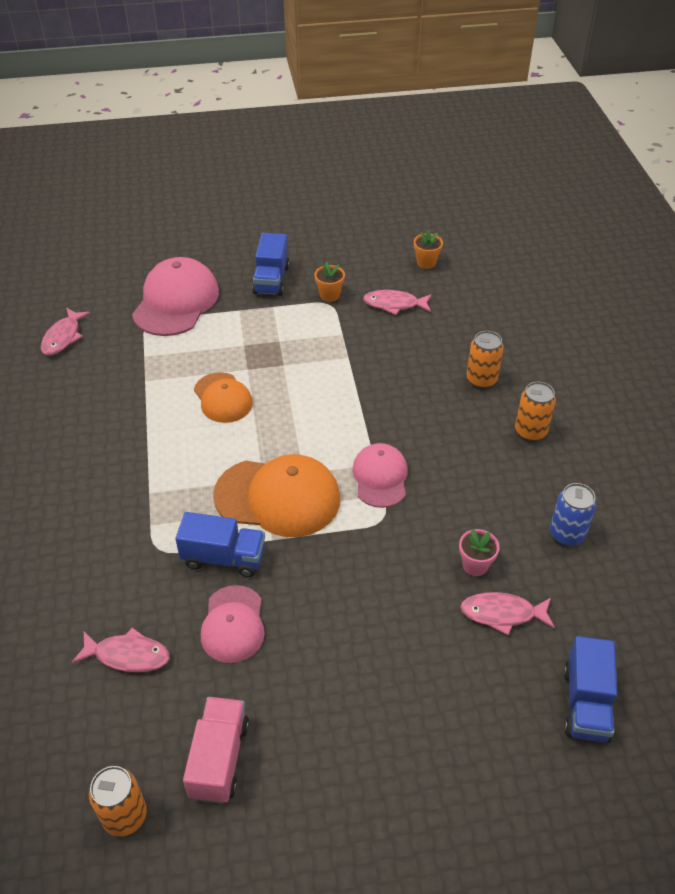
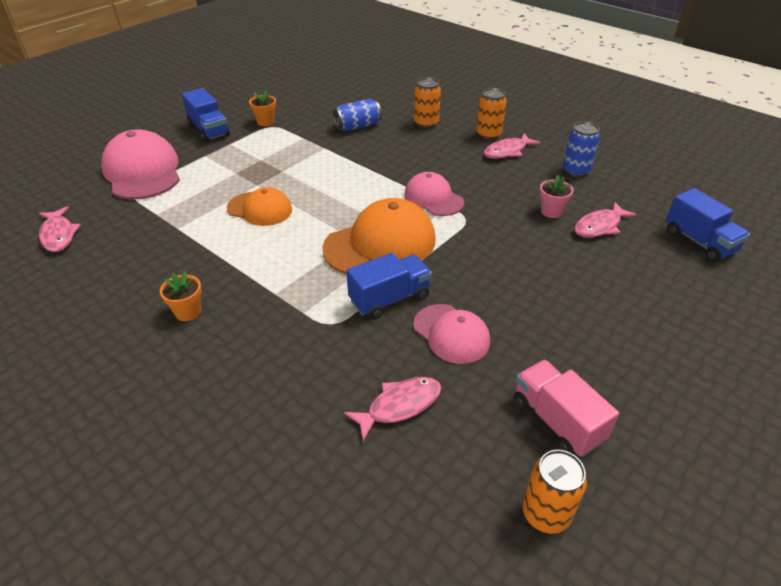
camera: 40 degrees left, 5 degrees down
pink fish [363,290,431,315] -> pink fish moved to [484,133,540,159]
orange flower pot [414,230,443,269] -> orange flower pot moved to [160,271,202,321]
none -> blue can [333,99,382,131]

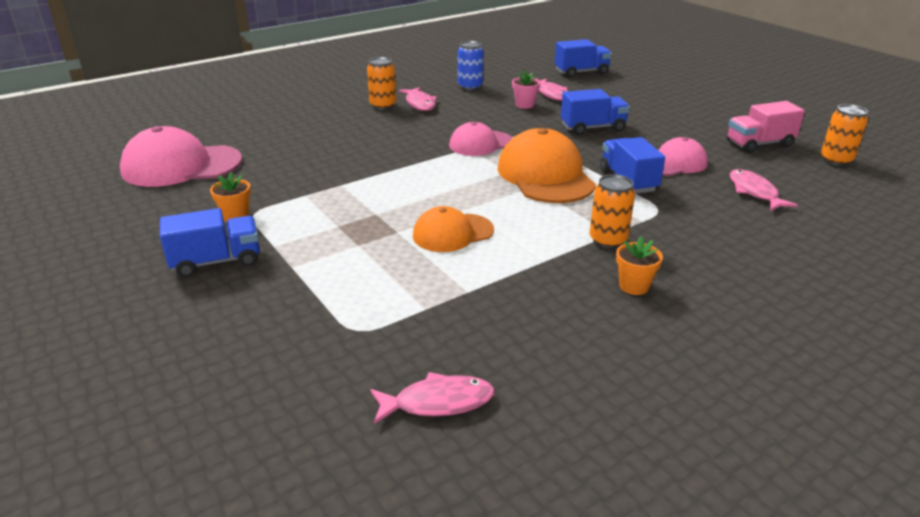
camera: 75 degrees left, 10 degrees down
pink cap [101,129,180,199] -> pink cap moved to [120,126,242,187]
orange cap [227,187,292,226] -> orange cap turned 150 degrees counterclockwise [413,206,494,252]
blue can [333,99,382,131] -> none
orange can [414,78,441,128] -> orange can moved to [590,174,635,249]
none -> blue truck [561,89,630,135]

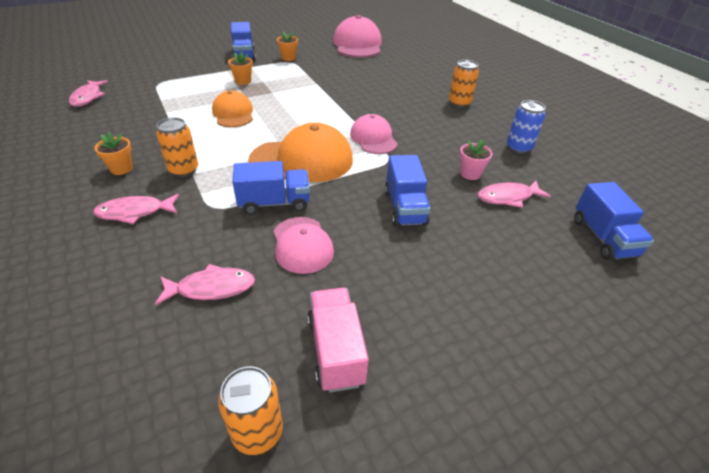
camera: 95 degrees right, 10 degrees up
pink fish [399,87,437,111] -> pink fish moved to [93,194,179,224]
none -> orange flower pot [228,51,253,85]

